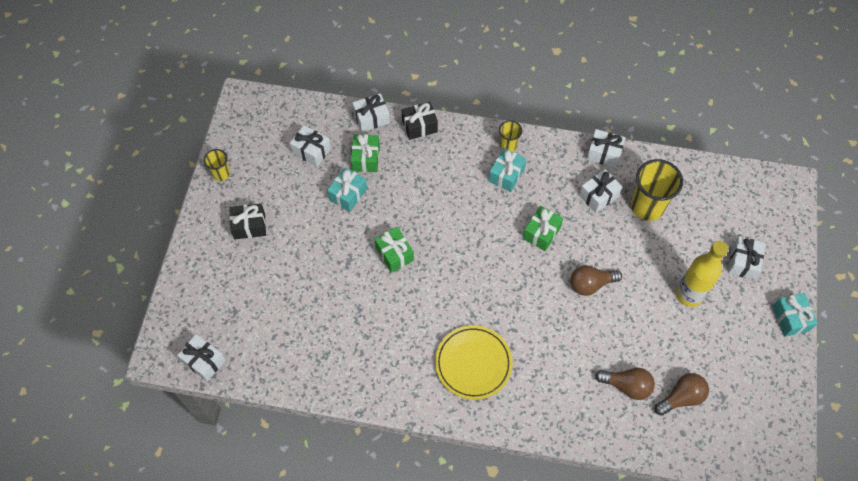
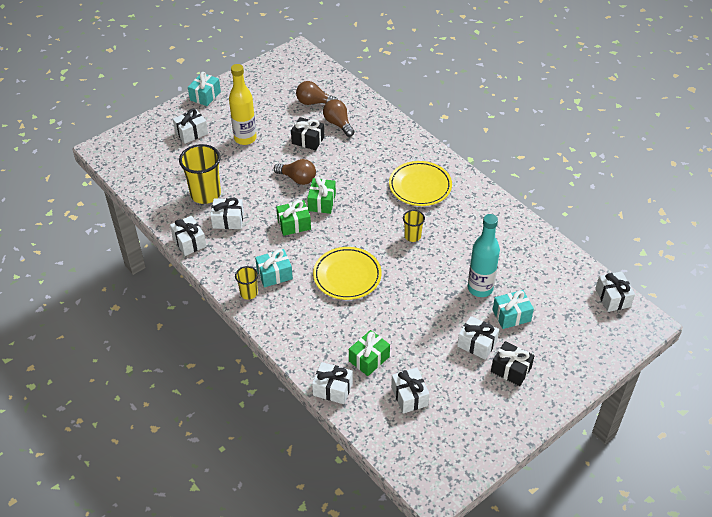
camera: 140 degrees left, 15 degrees down
yellow cup [204,149,230,181] -> yellow cup moved to [403,210,425,242]
turquoise gift [327,167,367,212] -> turquoise gift moved to [493,290,534,329]
green gift [375,227,414,273] -> green gift moved to [307,177,336,214]
black gift [402,102,438,140] -> black gift moved to [291,117,324,150]
none -> yellow plate [313,247,382,300]
none -> white gift [457,316,499,360]
none -> turquoise bottle [468,214,500,297]

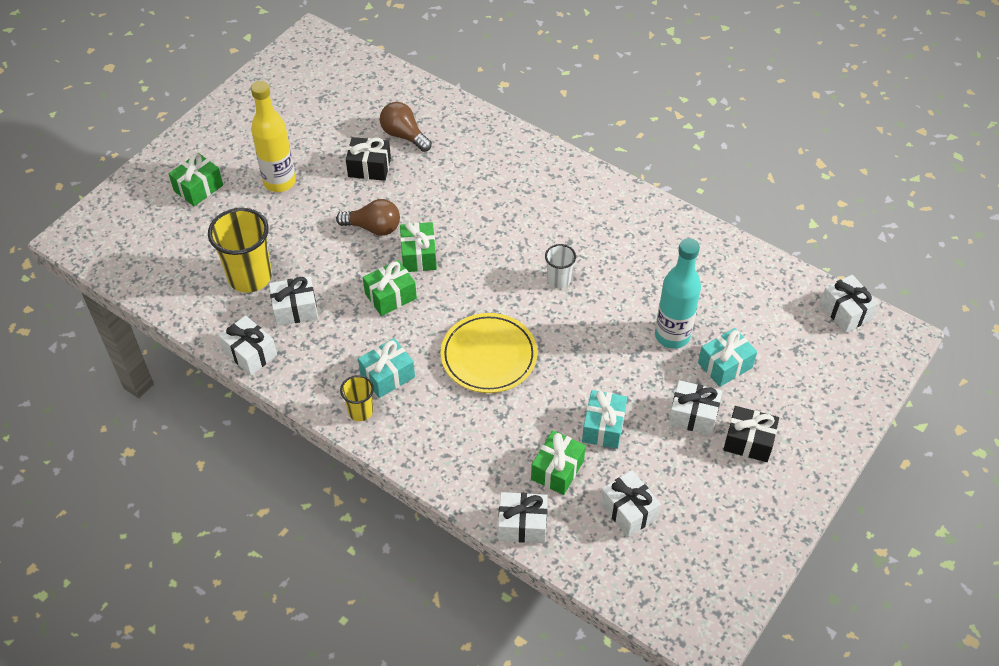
camera: 15 degrees left, 5 degrees up
white gift [173,109,208,144] -> green gift [169,153,223,206]
turquoise gift [188,72,221,106] -> turquoise gift moved to [582,390,627,449]
brown light bulb [296,81,338,105] -> none
yellow plate [389,161,452,206] -> none
yellow cup [403,210,425,242] -> white cup [545,244,576,288]

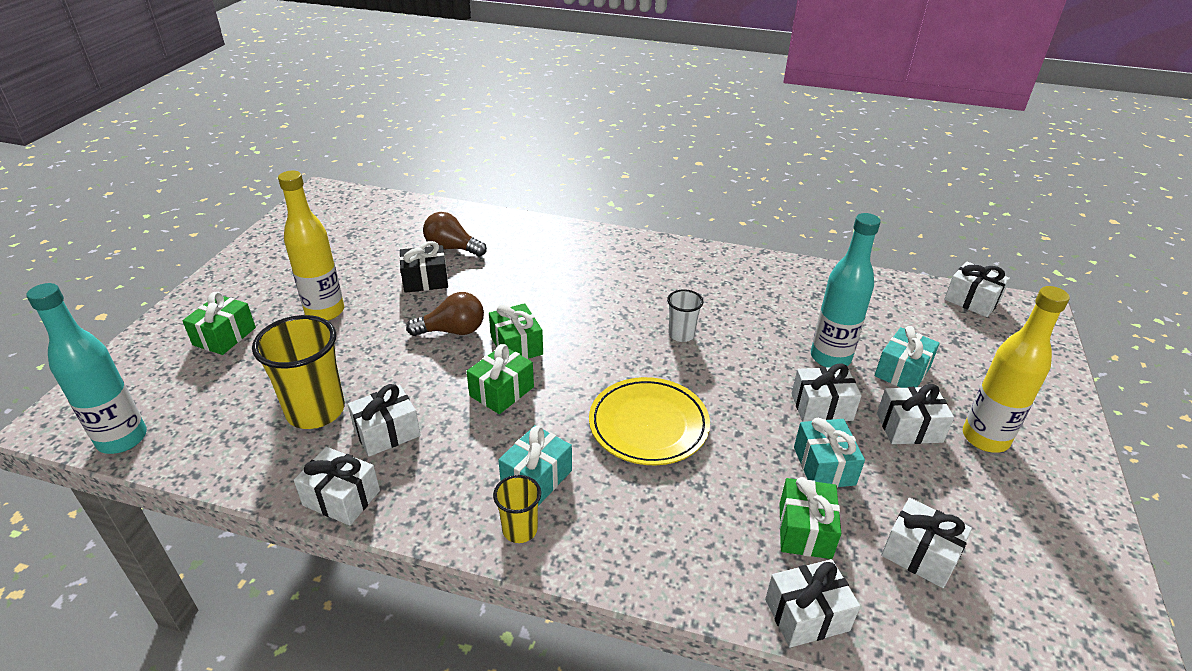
camera: 20 degrees left, 15 degrees down
black gift [723,406,779,462] -> yellow bottle [963,286,1070,453]
none -> turquoise bottle [26,283,147,454]
none -> white gift [791,363,861,422]

